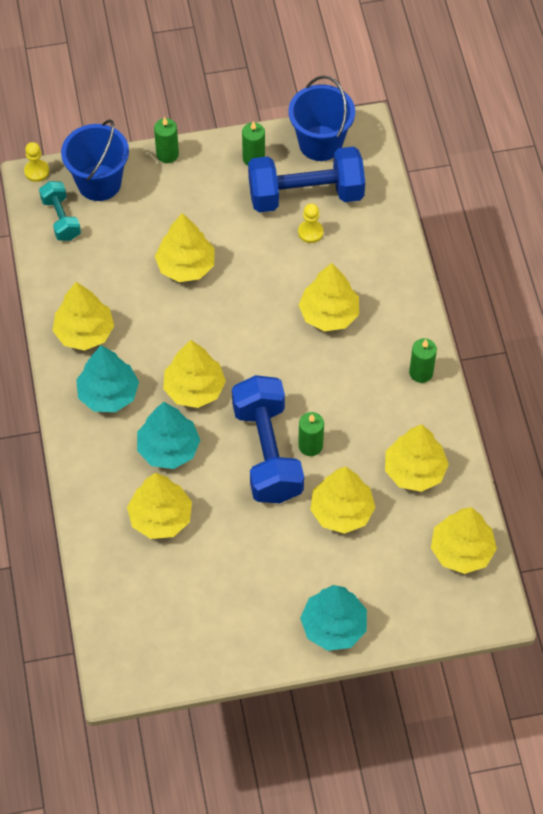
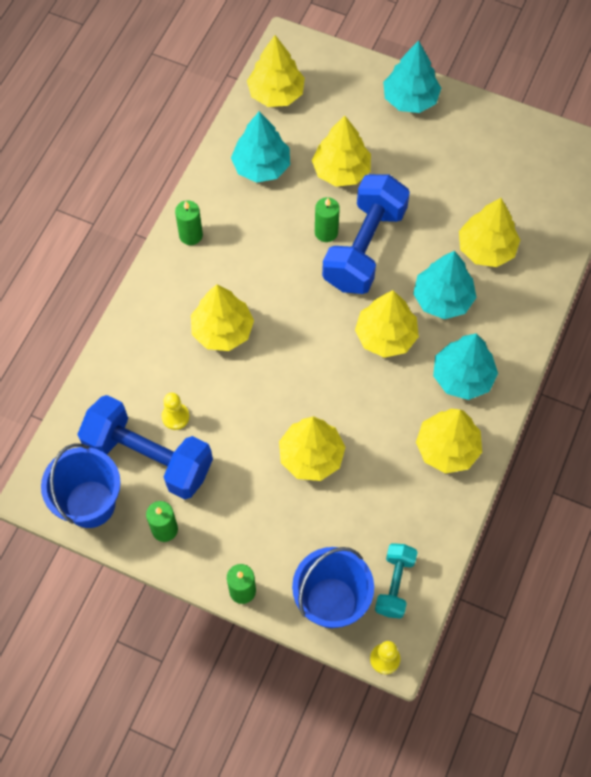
camera: 145 degrees left, 5 degrees up
yellow tree [385,424,449,492] -> turquoise tree [231,111,290,183]

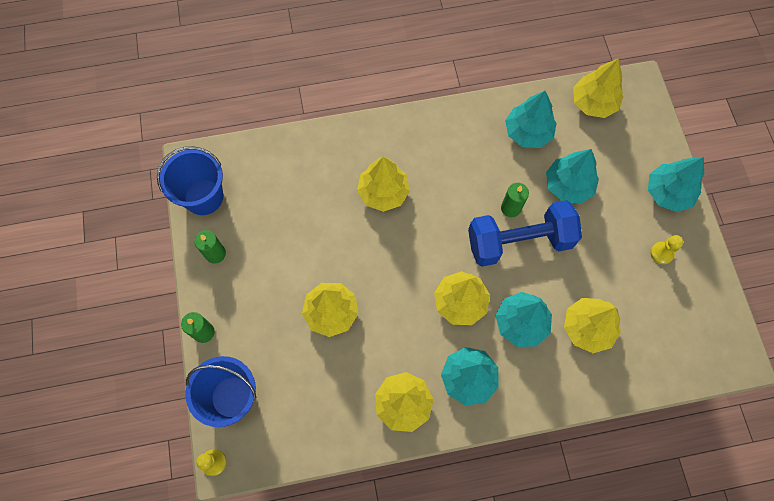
camera: 55 degrees right, 5 degrees up
blue dumbbell [77,395,213,499] -> none
yellow pawn [161,393,190,430] -> yellow pawn moved to [650,235,683,264]
green candle [175,200,203,245] -> none
yellow tree [312,116,371,187] -> turquoise tree [546,149,599,204]
turquoise dumbbell [375,543,418,619] -> none

